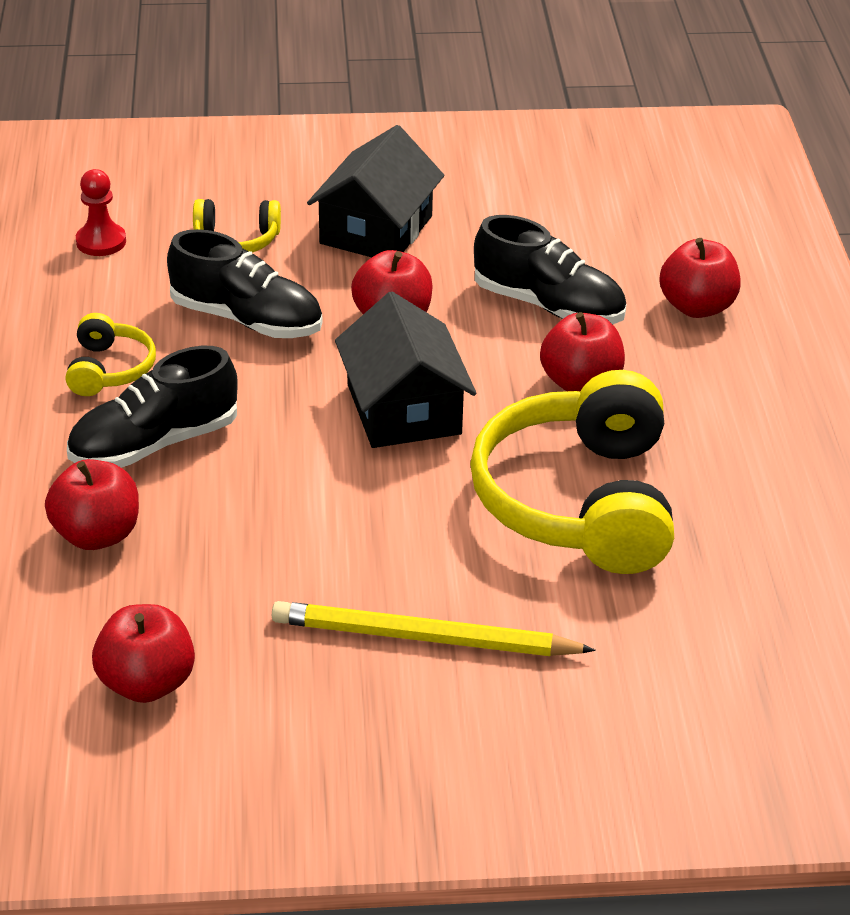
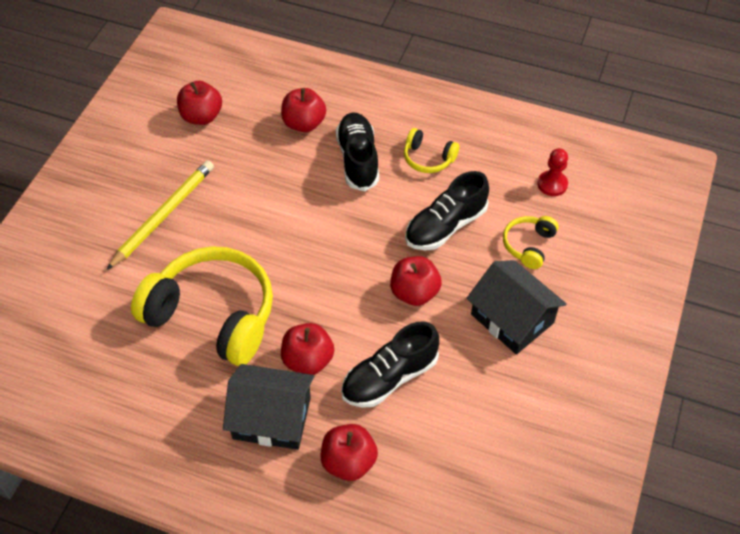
camera: 115 degrees right, 15 degrees up
black house [335,292,476,448] -> black house moved to [223,364,315,450]

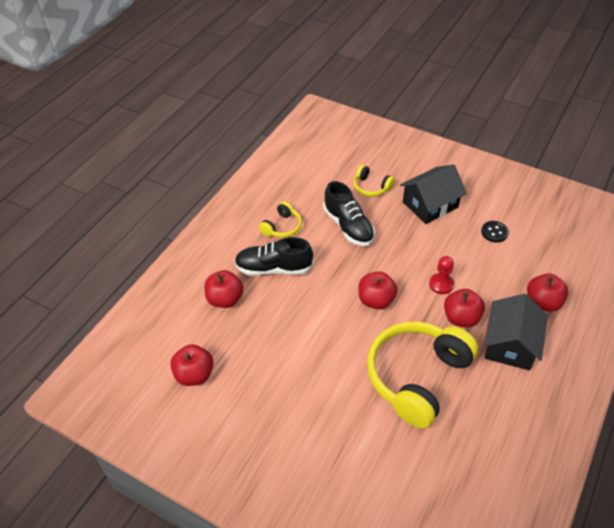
camera: 80 degrees left, 5 degrees down
yellow pencil [106,161,214,270] -> none
black shoe [341,322,439,408] -> none
red apple [390,256,442,306] -> red apple moved to [359,271,398,309]
red pawn [537,148,568,196] -> red pawn moved to [429,256,454,294]
none -> black button [481,221,509,243]

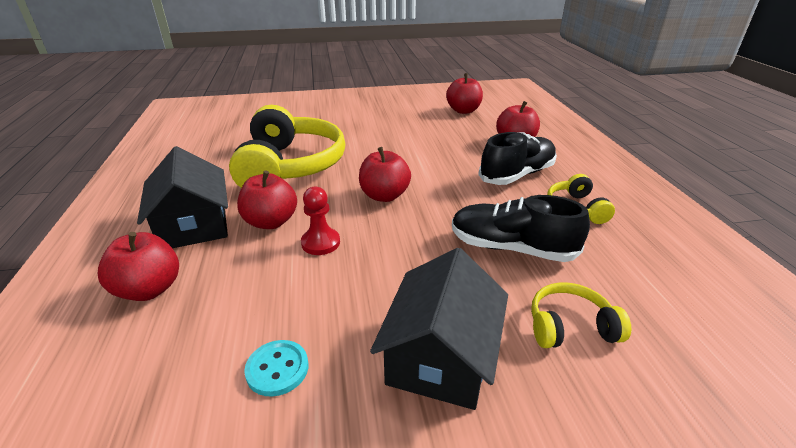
camera: 140 degrees right, 15 degrees down
black button [481,221,509,243] -> turquoise button [244,340,308,397]

